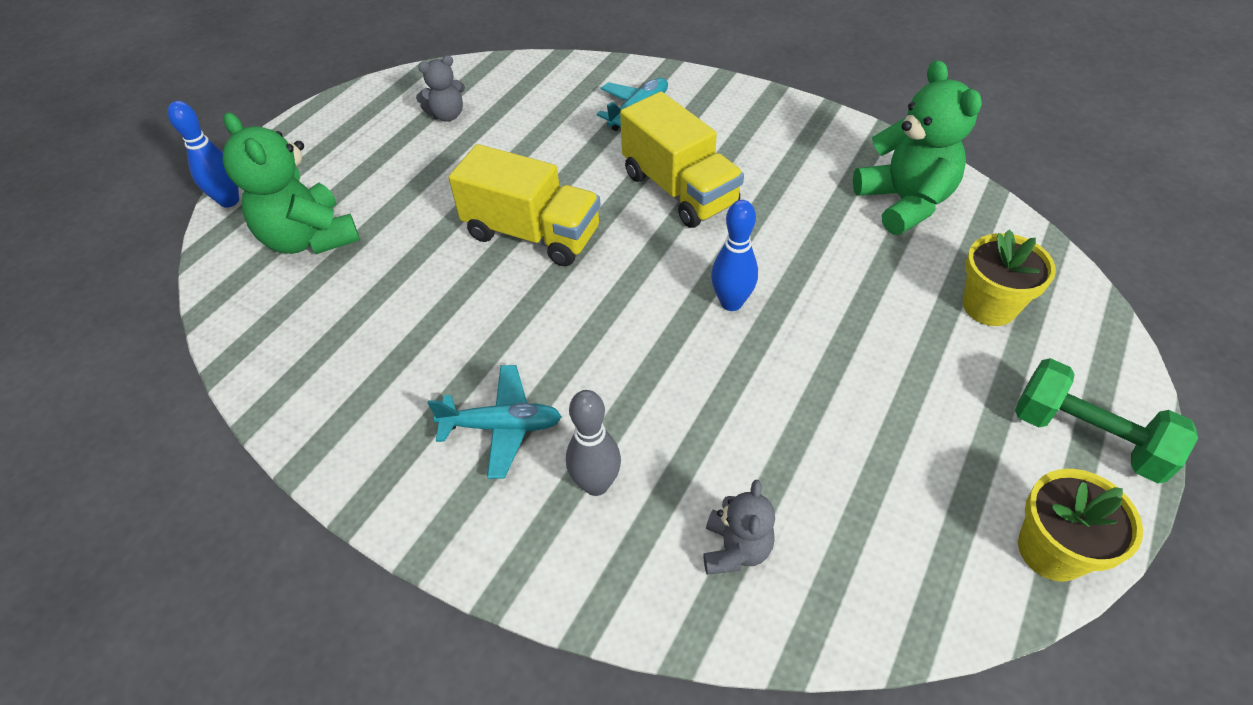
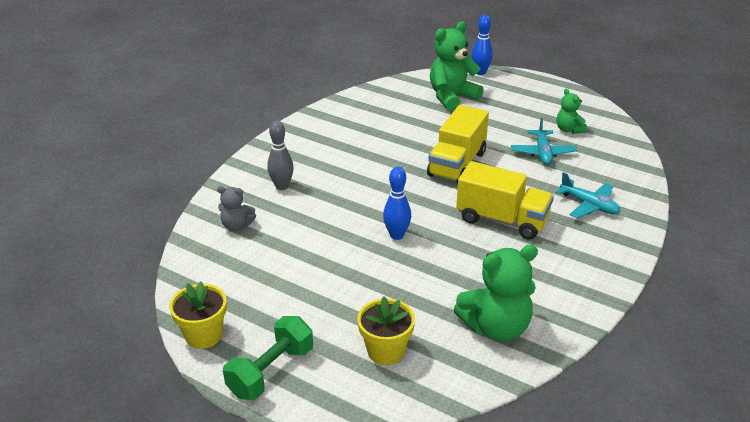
camera: 90 degrees right, 15 degrees down
grey teddy bear [416,55,465,121] -> green teddy bear [556,89,587,134]
turquoise plane [427,365,562,479] -> turquoise plane moved to [511,118,577,165]
yellow truck [620,92,744,228] -> yellow truck turned 120 degrees counterclockwise [456,161,554,240]

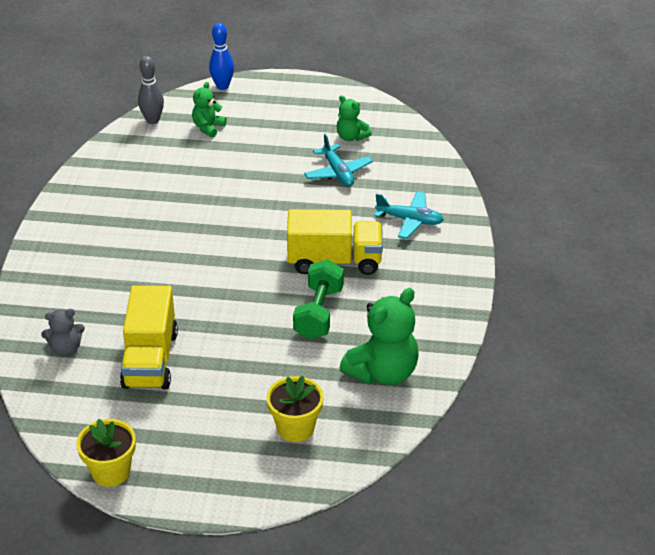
camera: 25 degrees left, 5 degrees up
green dumbbell [223,316,313,400] -> green dumbbell moved to [293,259,344,339]
grey bowling pin [267,121,294,190] -> grey bowling pin moved to [138,56,164,124]
blue bowling pin [383,167,411,240] -> none
yellow truck [427,105,489,183] -> yellow truck moved to [120,285,178,389]
green teddy bear [430,21,484,111] -> green teddy bear [192,82,227,137], size x0.54

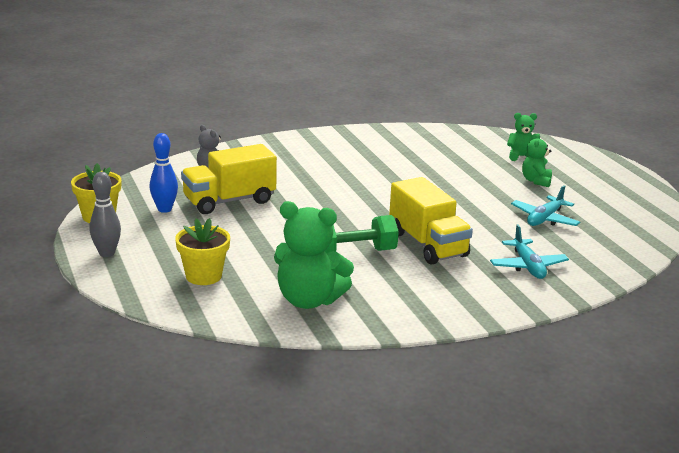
camera: 60 degrees right, 15 degrees down
grey bowling pin [138,56,164,124] -> grey bowling pin moved to [90,172,121,257]
blue bowling pin [209,23,234,90] -> blue bowling pin moved to [149,133,178,213]
green teddy bear [336,95,371,141] -> green teddy bear moved to [522,133,552,187]

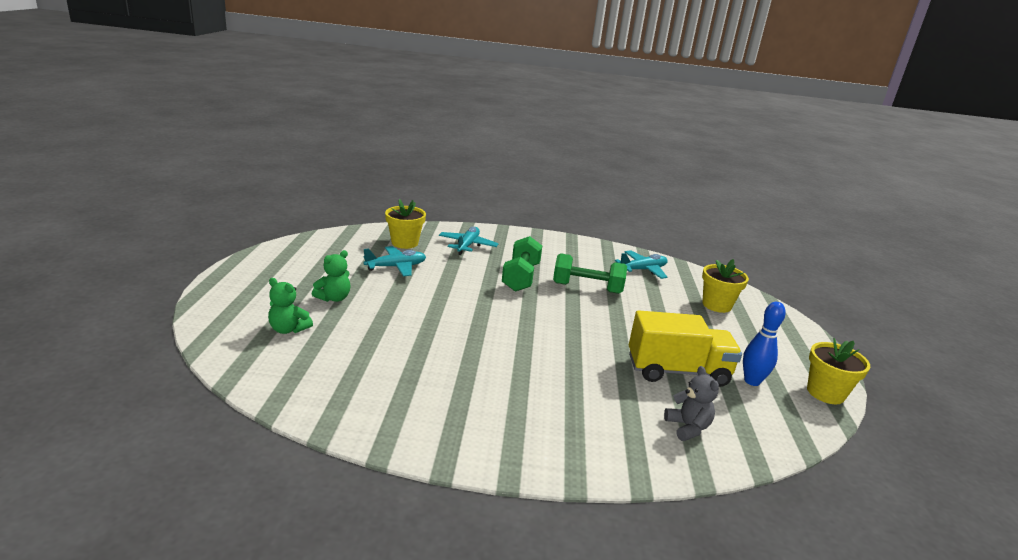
camera: 155 degrees left, 0 degrees up
grey bowling pin [90,172,121,257] -> none
green teddy bear [274,201,354,309] -> turquoise plane [615,250,668,279]
yellow truck [389,177,473,265] -> green dumbbell [502,236,542,292]
none -> yellow flower pot [385,199,426,249]

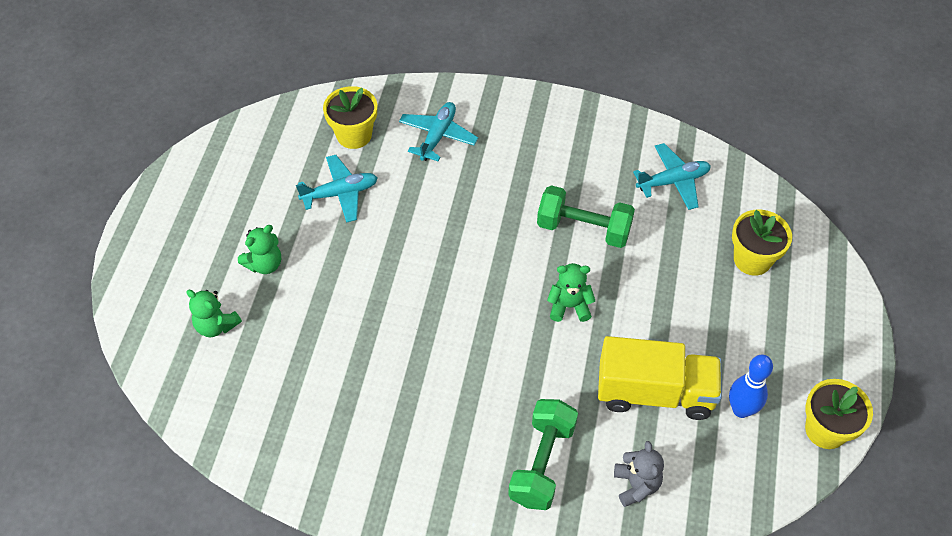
camera: 10 degrees right, 30 degrees up
green dumbbell [502,236,542,292] -> green dumbbell moved to [508,399,578,510]
none -> green teddy bear [547,263,595,322]

